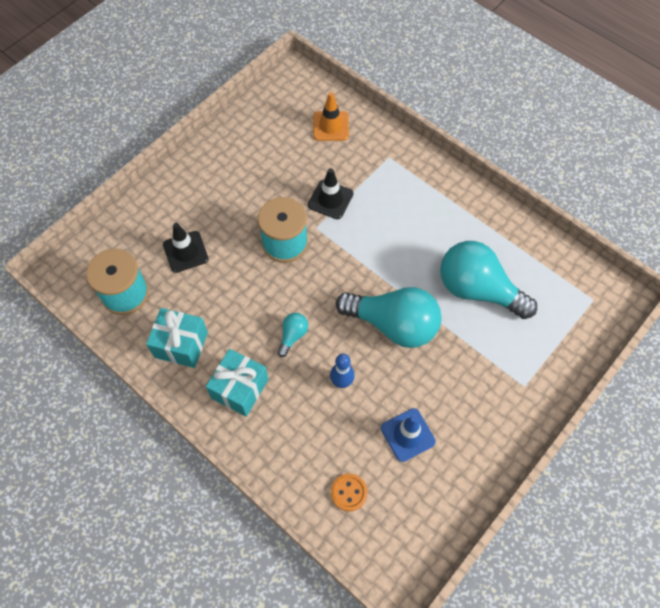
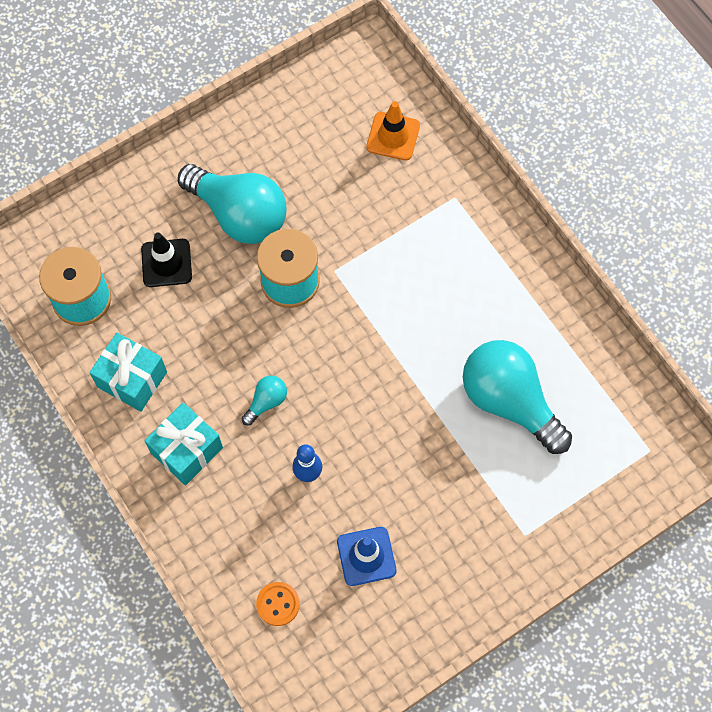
camera: 15 degrees right, 5 degrees up
black traffic cone [308,168,353,219] -> none
turquoise light bulb [336,287,442,348] -> turquoise light bulb moved to [178,164,286,244]

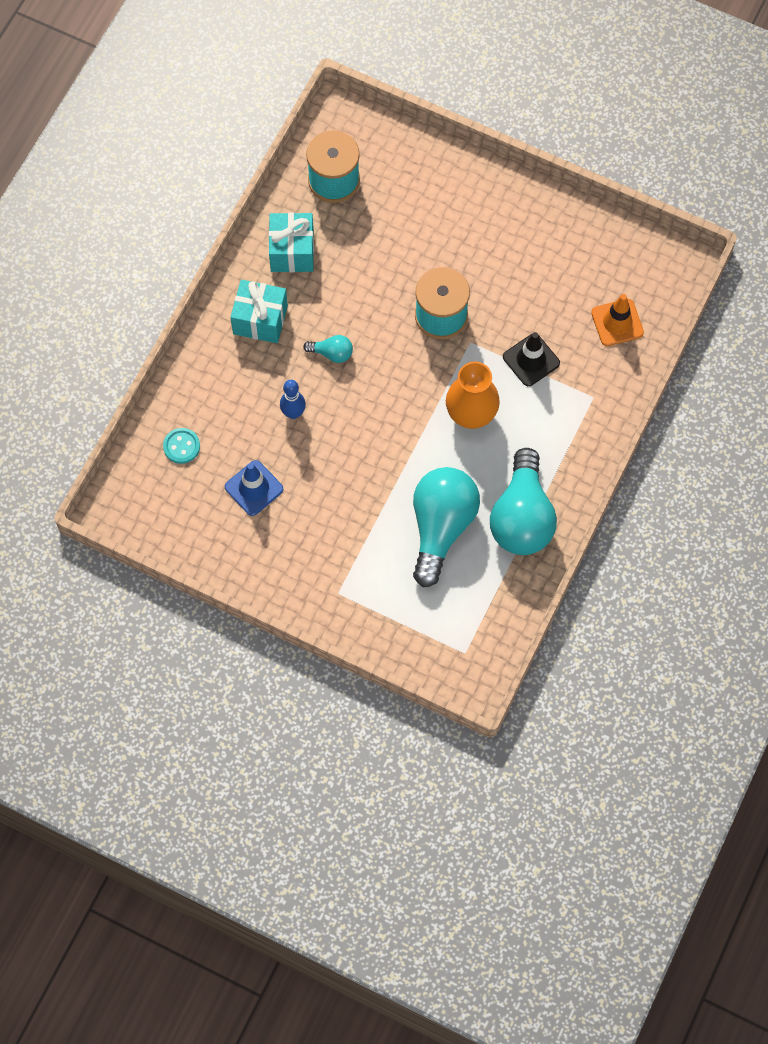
camera: 60 degrees right, 0 degrees up
black traffic cone [141,233,192,287] -> black traffic cone moved to [503,332,560,386]
turquoise light bulb [178,164,286,244] -> turquoise light bulb moved to [490,448,557,555]
orange button [256,582,300,626] -> turquoise button [163,428,200,464]
none -> orange vase [446,362,500,429]

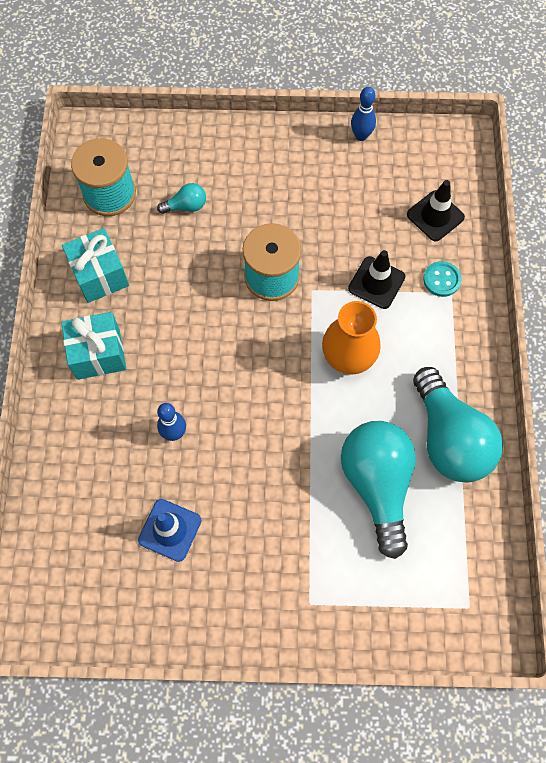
camera: 25 degrees left, 0 degrees up
turquoise button [163,428,200,464] -> turquoise button moved to [423,261,462,297]
turquoise light bulb [303,335,353,363] -> turquoise light bulb moved to [157,183,206,214]
orange traffic cone [591,294,644,346] -> black traffic cone [407,180,465,242]
none -> blue bowling pin [351,87,376,141]

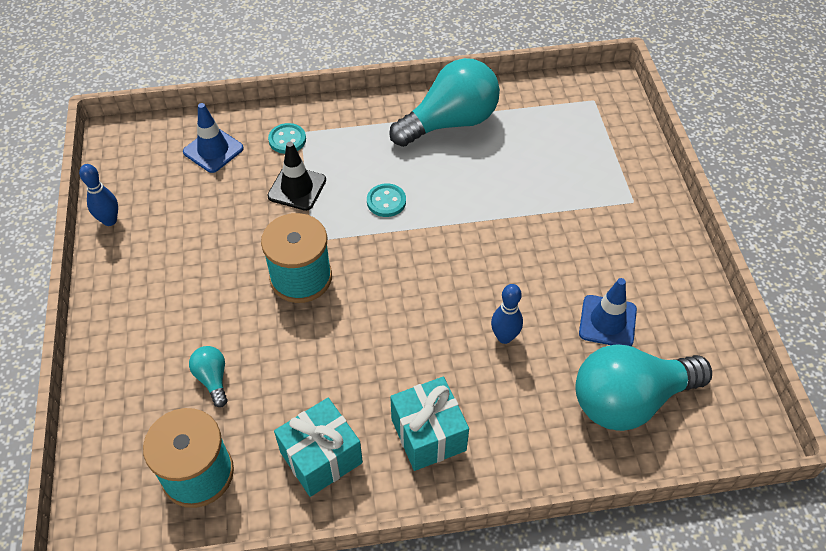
camera: 100 degrees left, 15 degrees down
orange vase [322,301,381,375] -> turquoise button [367,183,406,217]
turquoise light bulb [341,421,416,559] -> turquoise light bulb moved to [575,345,712,431]
black traffic cone [407,180,465,242] -> blue traffic cone [183,103,244,173]

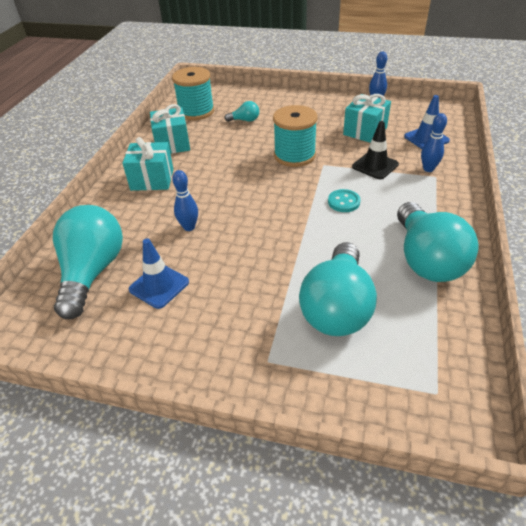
camera: 115 degrees right, 10 degrees down
turquoise button [268,123,306,154] -> blue bowling pin [421,113,447,172]
none -> turquoise light bulb [299,242,377,336]
none -> turquoise gift [343,94,391,143]

